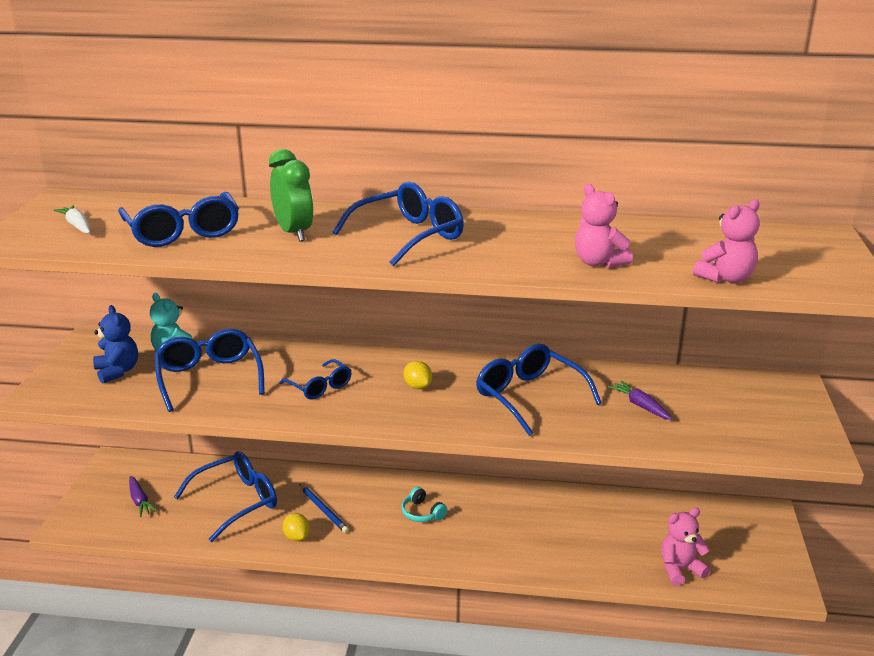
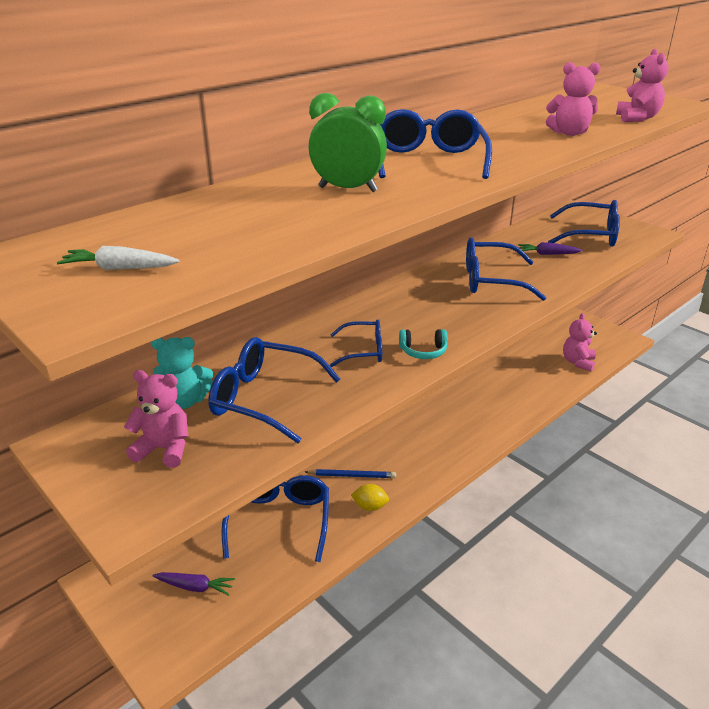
camera: 50 degrees left, 5 degrees up
blue teddy bear [93,305,138,383] -> pink teddy bear [124,370,188,468]
blue glasses [118,192,239,247] -> blue glasses moved to [548,200,620,247]
turquoise headphones [401,487,447,522] -> turquoise headphones moved to [399,329,448,359]
yellow lemon [403,361,432,389] -> none

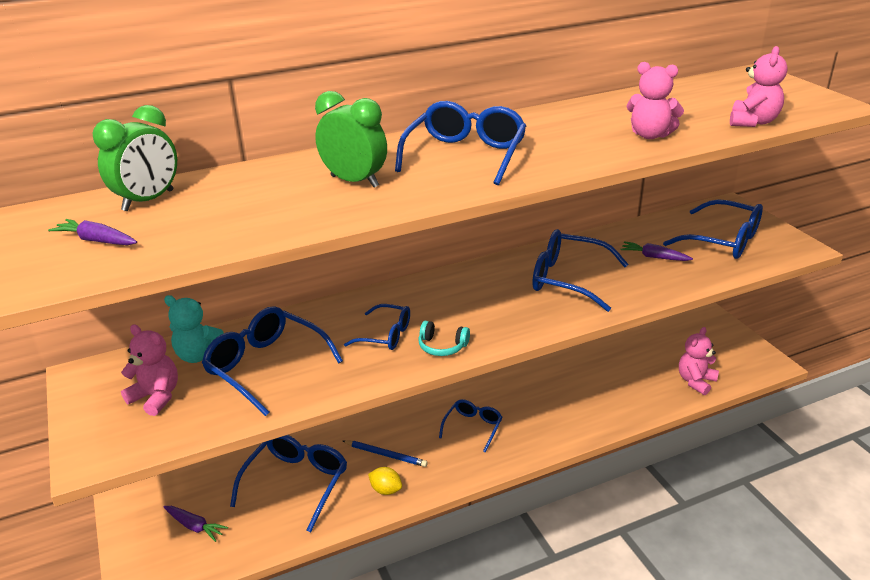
camera: 20 degrees right, 0 degrees up
white carrot [57,246,180,270] -> purple carrot [48,219,137,245]
none -> green clock [92,105,177,211]
none -> blue glasses [439,399,502,453]

